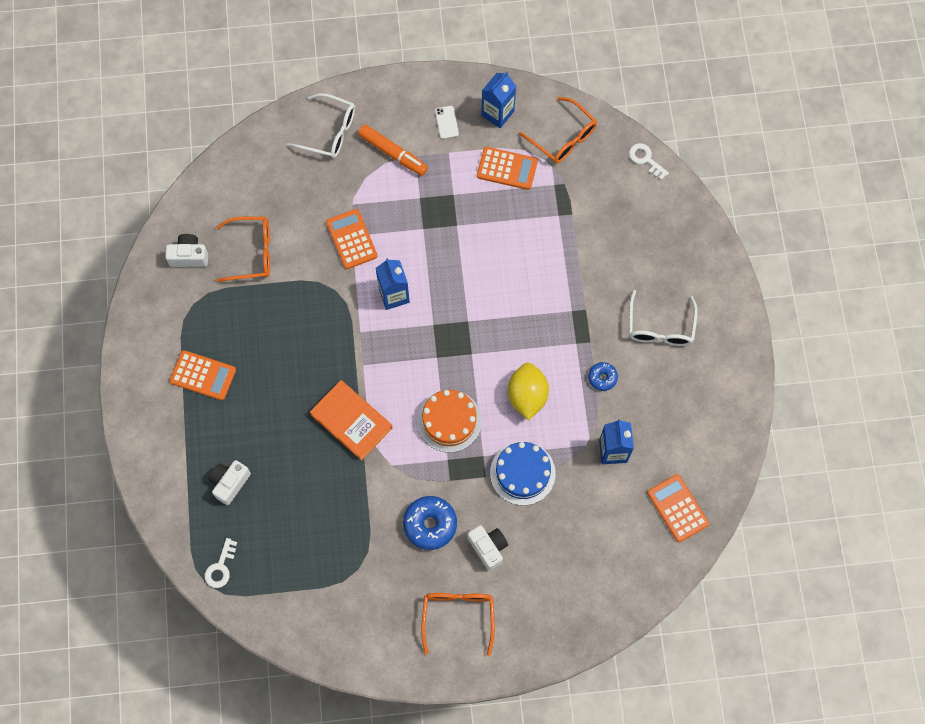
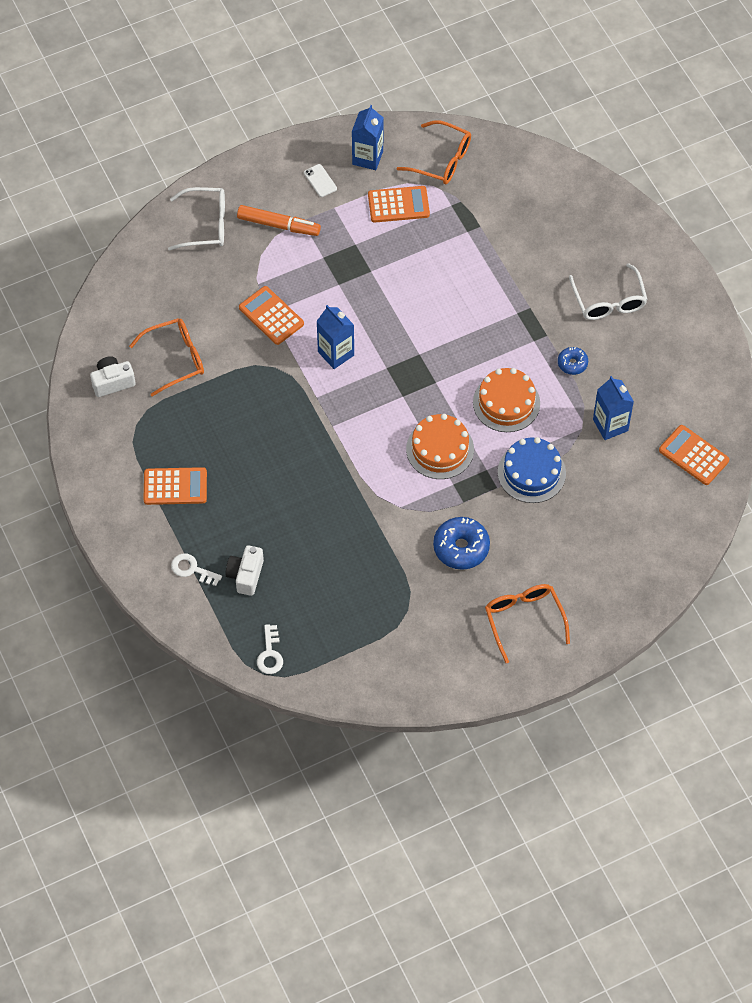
camera: 20 degrees left, 10 degrees down
orange book [310,380,393,461] -> none
white camera [468,525,508,571] -> none
yellow lemon [508,362,549,420] -> orange cake [473,368,540,432]
white key [629,143,669,180] -> white key moved to [171,553,222,586]

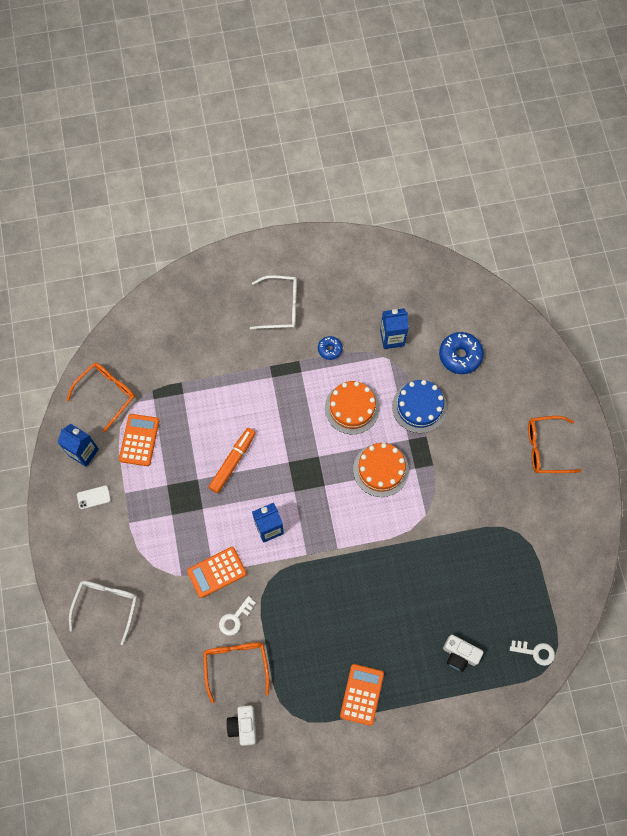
camera: 75 degrees left, 10 degrees up
white key [171,553,222,586] -> white key moved to [219,596,256,636]
orange marker [237,205,321,236] -> orange marker moved to [209,428,256,493]
blue donut [433,517,490,570] -> blue donut moved to [439,332,484,374]
orange calculator [659,425,729,485] -> none

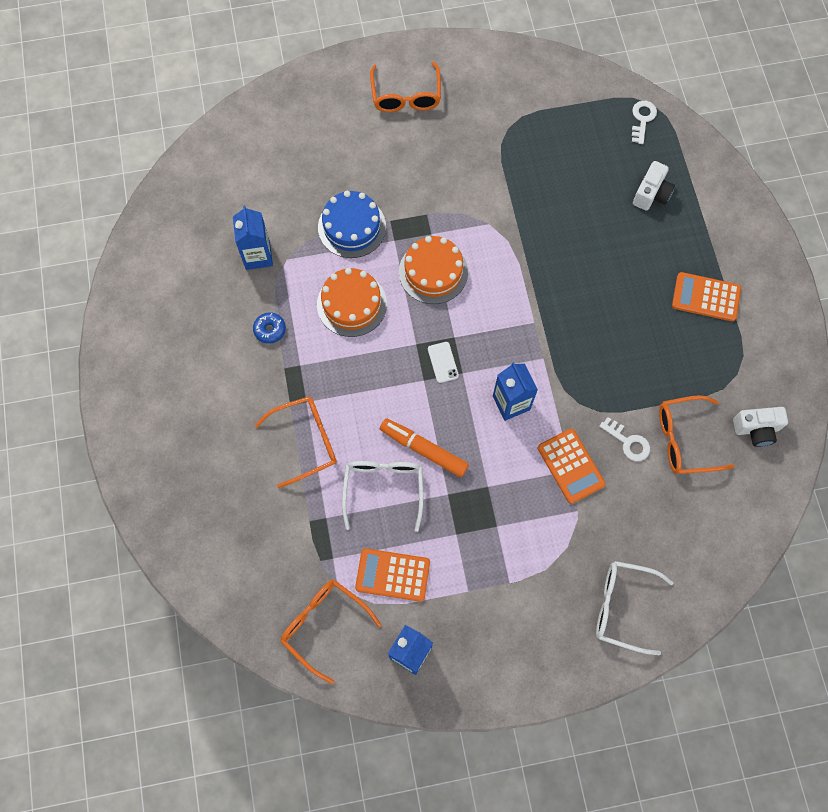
camera: 90 degrees left, 0 degrees up
white phone [77,485,111,509] -> white phone moved to [428,342,459,383]
white glasses [250,275,297,330] -> white glasses moved to [342,461,423,532]
blue donut [439,332,484,374] -> none
none -> orange glasses [255,396,337,488]

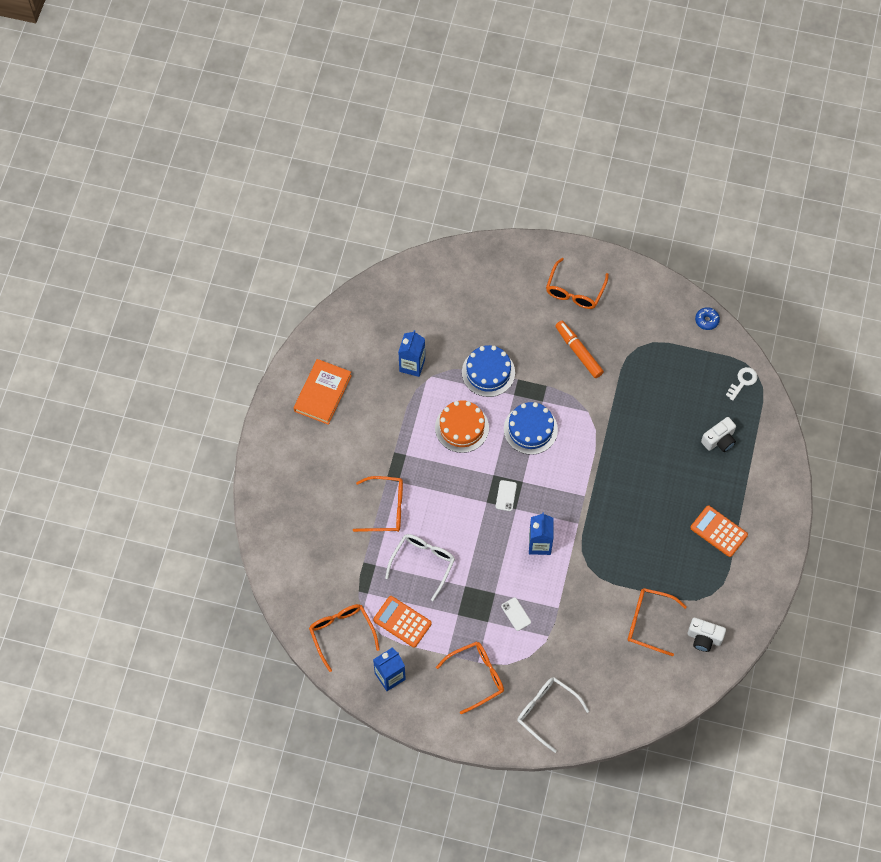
camera: 25 degrees right, 5 degrees down
blue donut [253,312,286,344] -> blue donut moved to [695,307,720,330]
orange marker [380,418,469,477] -> orange marker moved to [555,321,604,378]
orange cake [399,236,468,304] -> blue cake [504,402,558,455]
orange calculator [538,429,606,504] -> none
white key [599,417,650,461] -> none
none -> orange book [294,359,352,425]
none -> orange glasses [436,641,504,714]
none -> white phone [501,598,531,631]

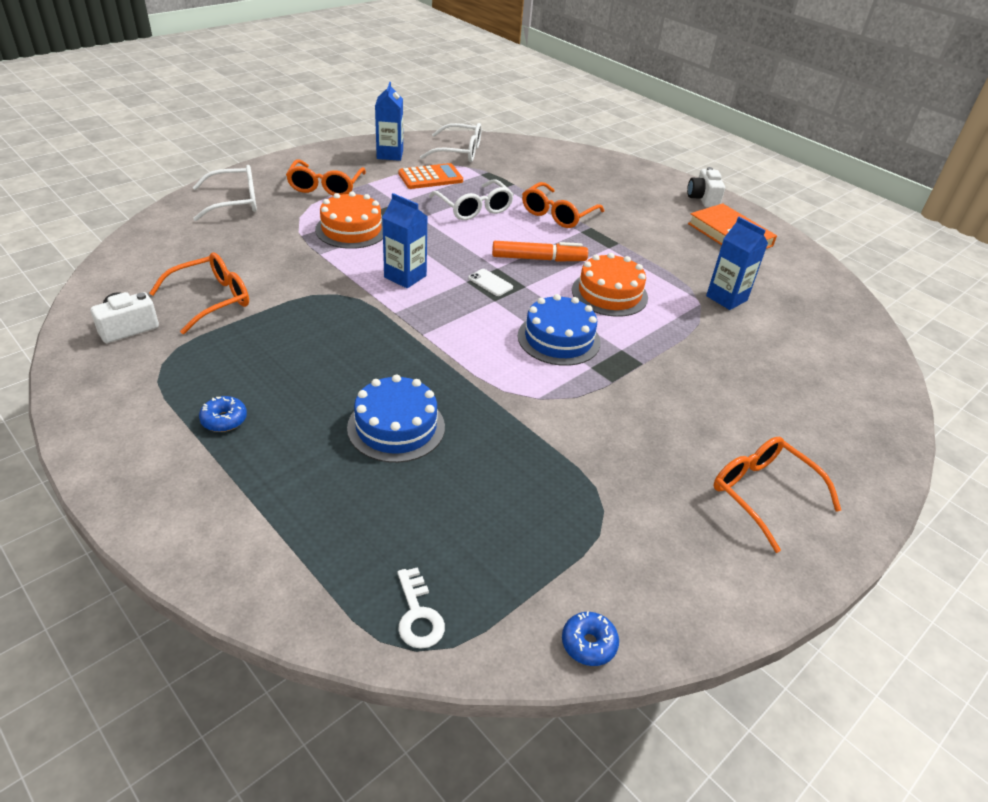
camera: 120 degrees right, 25 degrees down
orange glasses [309,604,380,672] -> white glasses [420,123,481,162]
blue cake [462,345,515,397] -> blue cake moved to [347,374,445,463]
white phone [501,598,531,631] -> orange cake [315,191,383,249]
orange marker [555,321,604,378] -> orange marker moved to [492,241,588,262]
orange calculator [690,506,748,557] -> blue donut [199,396,247,432]
white camera [701,417,736,452] -> white camera moved to [687,167,725,208]

